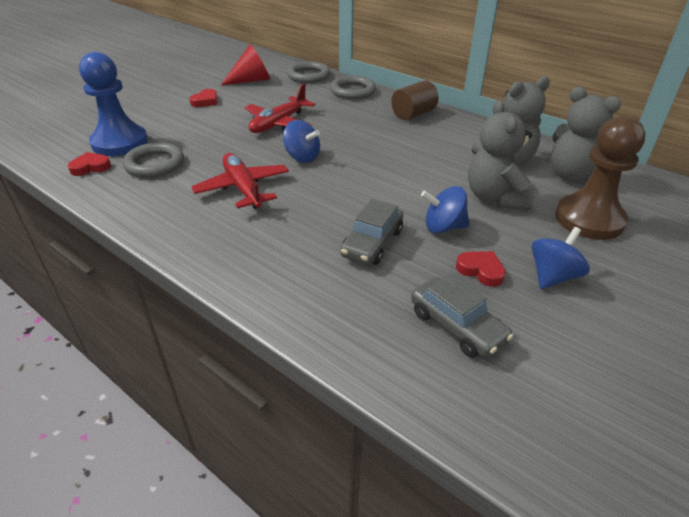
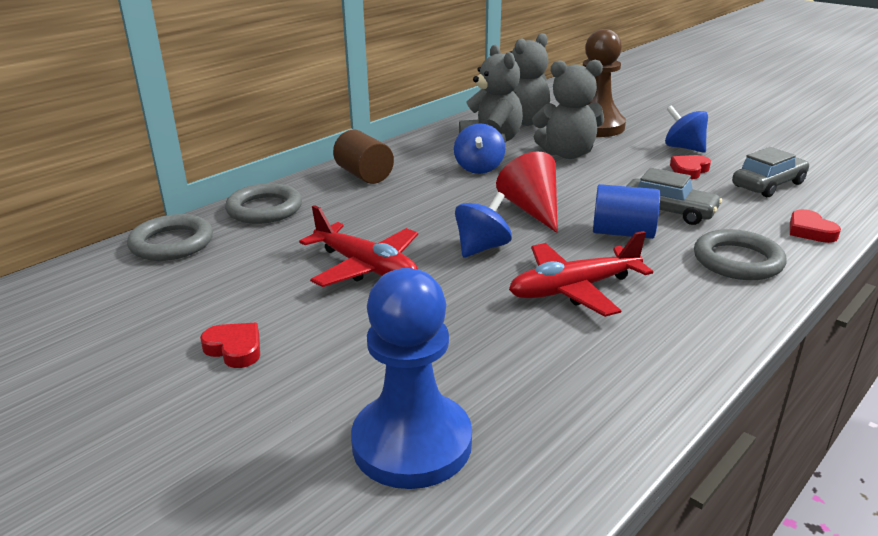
camera: 85 degrees left, 10 degrees down
red heart [68,152,111,176] -> red heart moved to [790,209,841,243]
grey ring [123,142,184,178] -> grey ring moved to [694,229,787,280]
red cone [221,44,270,85] -> red cone moved to [496,152,558,233]
blue spinning top [421,186,470,233] -> blue spinning top moved to [454,123,505,174]
none -> blue cylinder [593,184,660,239]

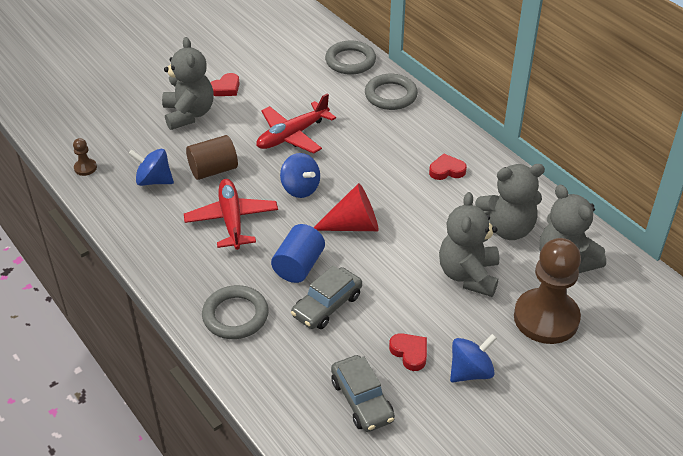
camera: 100 degrees right, 15 degrees up
brown cylinder [333,130,394,184] -> brown cylinder moved to [186,135,238,180]
blue pawn [351,268,472,489] -> none
blue spinning top [454,123,505,174] -> blue spinning top moved to [128,149,174,186]
red heart [790,209,841,243] -> red heart moved to [429,154,467,180]
none -> brown pawn [73,138,97,176]
none -> grey teddy bear [162,37,213,130]

